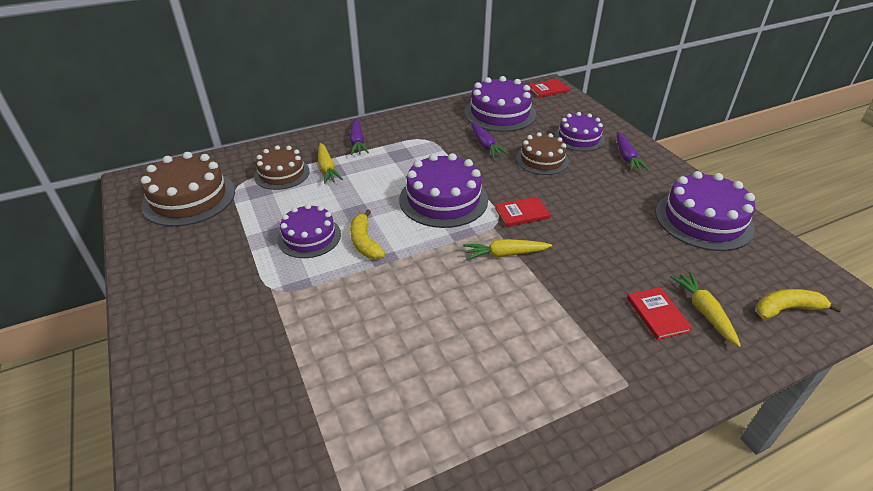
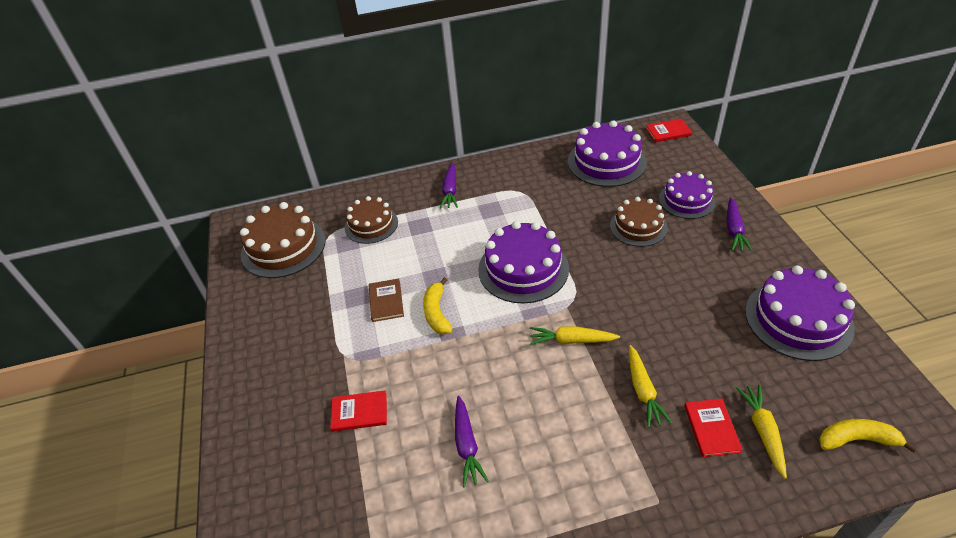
camera: 15 degrees right, 5 degrees up
purple cake [277,204,341,258] -> brown book [369,278,404,322]
yellow carrot [318,143,343,184] -> yellow carrot moved to [629,345,672,428]
purple carrot [471,122,509,158] -> purple carrot moved to [455,396,489,487]
red book [495,197,551,227] -> red book moved to [330,391,387,432]

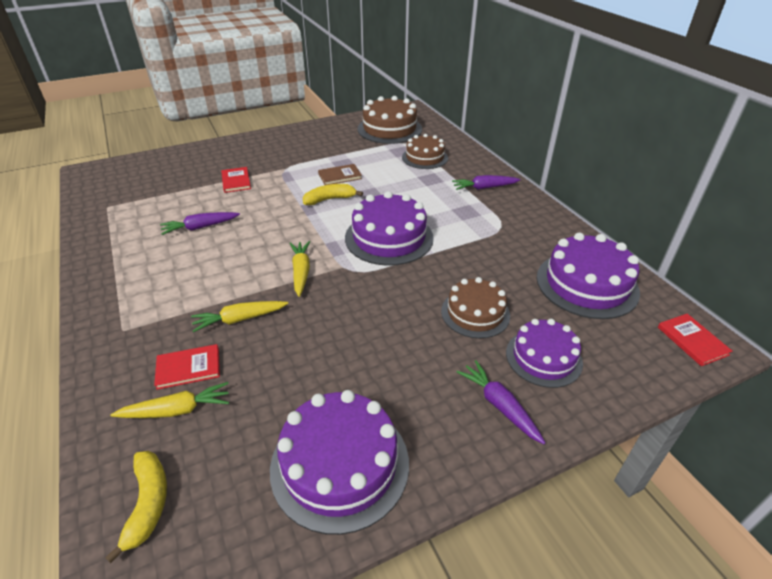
camera: 75 degrees right, 5 degrees down
purple carrot [727,197,753,252] -> purple carrot turned 60 degrees clockwise [457,360,546,444]

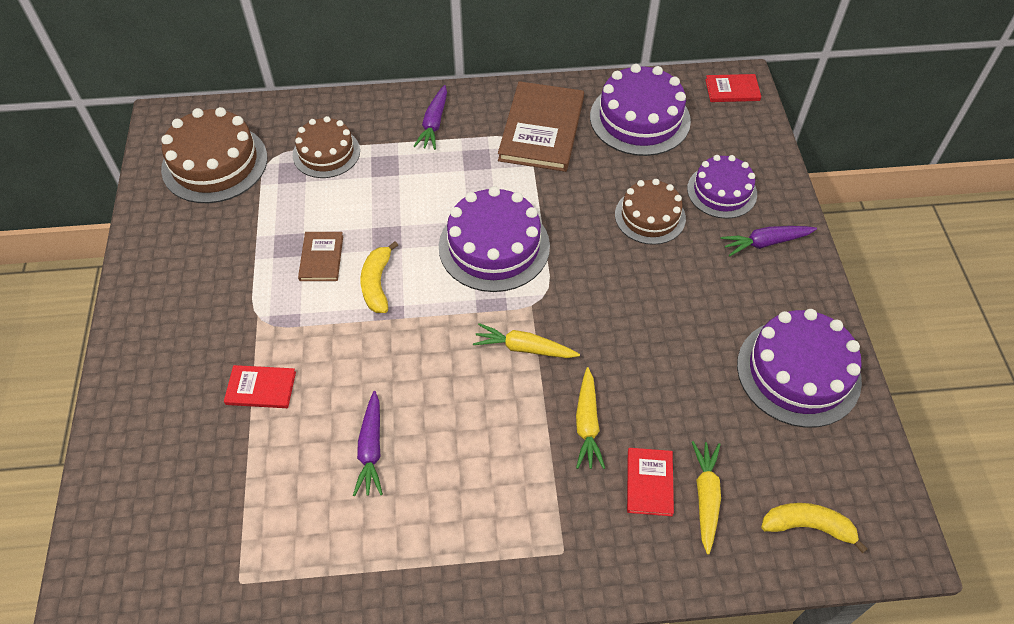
camera: 70 degrees left, 15 degrees up
none -> brown book [498,81,584,172]

